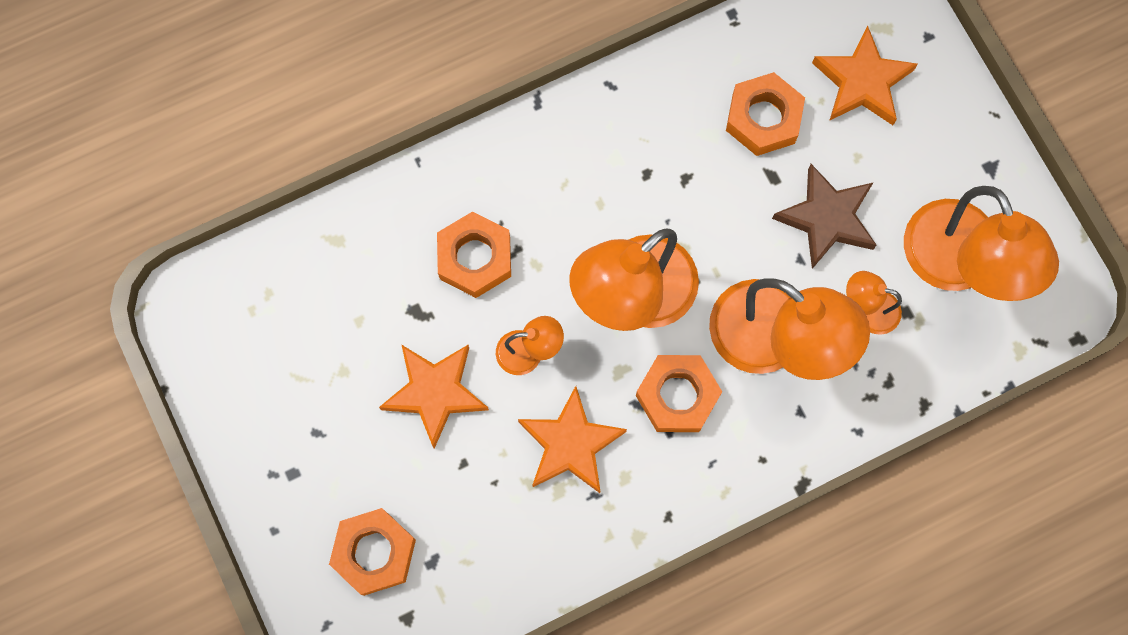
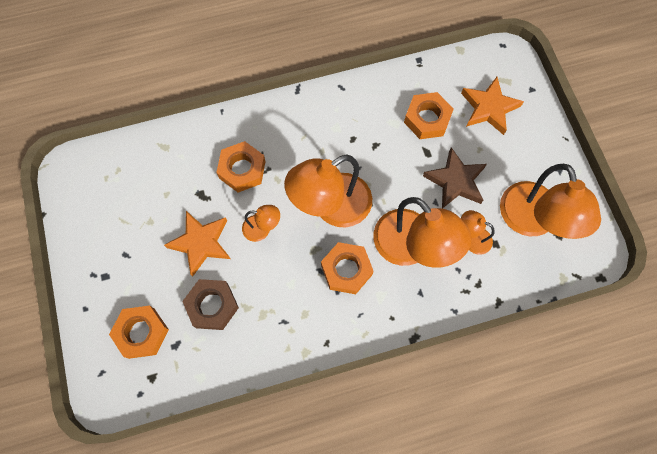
camera: 10 degrees right, 5 degrees down
orange star [518,386,627,493] -> none
none -> brown nut [182,279,239,330]

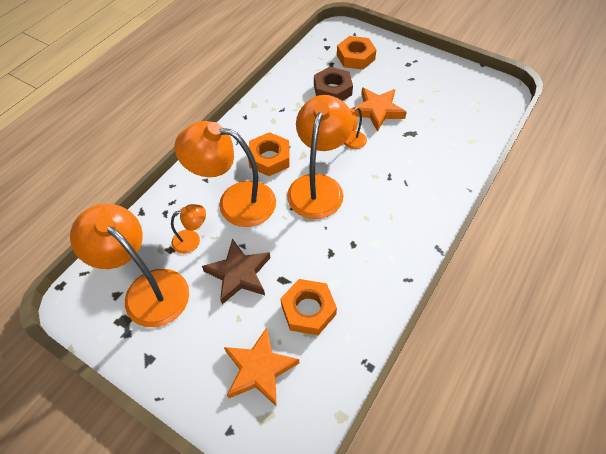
camera: 140 degrees right, 15 degrees down
orange nut [216,141,266,192] -> none

